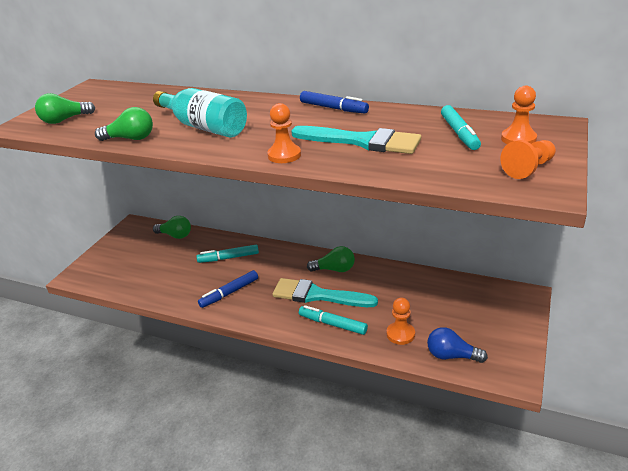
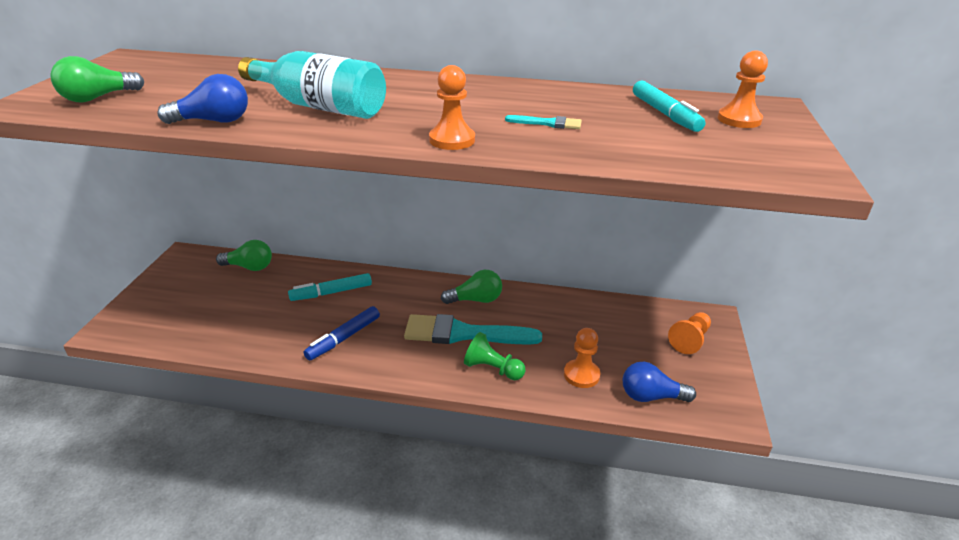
camera: 15 degrees left, 0 degrees up
green light bulb [95,107,153,141] -> blue light bulb [157,74,248,124]
turquoise brush [291,126,421,154] -> turquoise brush [505,115,582,129], size x0.43
turquoise marker [299,305,368,335] -> green pawn [464,332,526,380]
blue marker [300,91,369,114] -> none
orange pawn [500,140,556,179] -> orange pawn moved to [668,312,711,354]

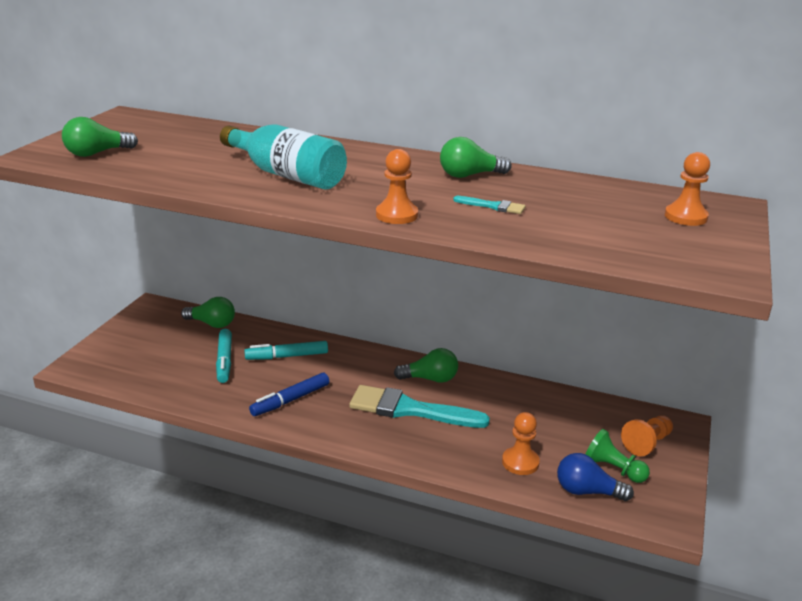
camera: 10 degrees right, 5 degrees down
blue light bulb [157,74,248,124] -> none
green pawn [464,332,526,380] -> green pawn moved to [586,429,650,483]
turquoise marker [633,80,705,132] -> turquoise marker moved to [216,329,232,383]
none -> green light bulb [440,137,512,178]

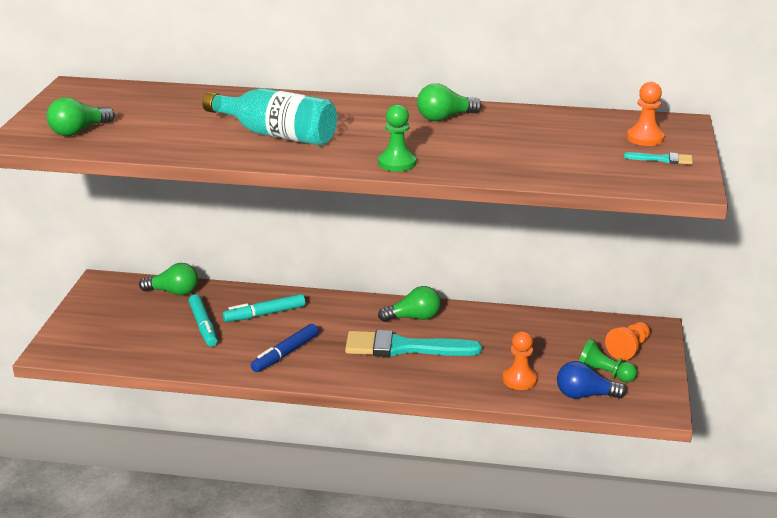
camera: 10 degrees left, 0 degrees up
orange pawn [376,149,418,224] -> green pawn [378,104,416,172]
turquoise brush [453,196,526,214] -> turquoise brush moved to [624,152,693,164]

